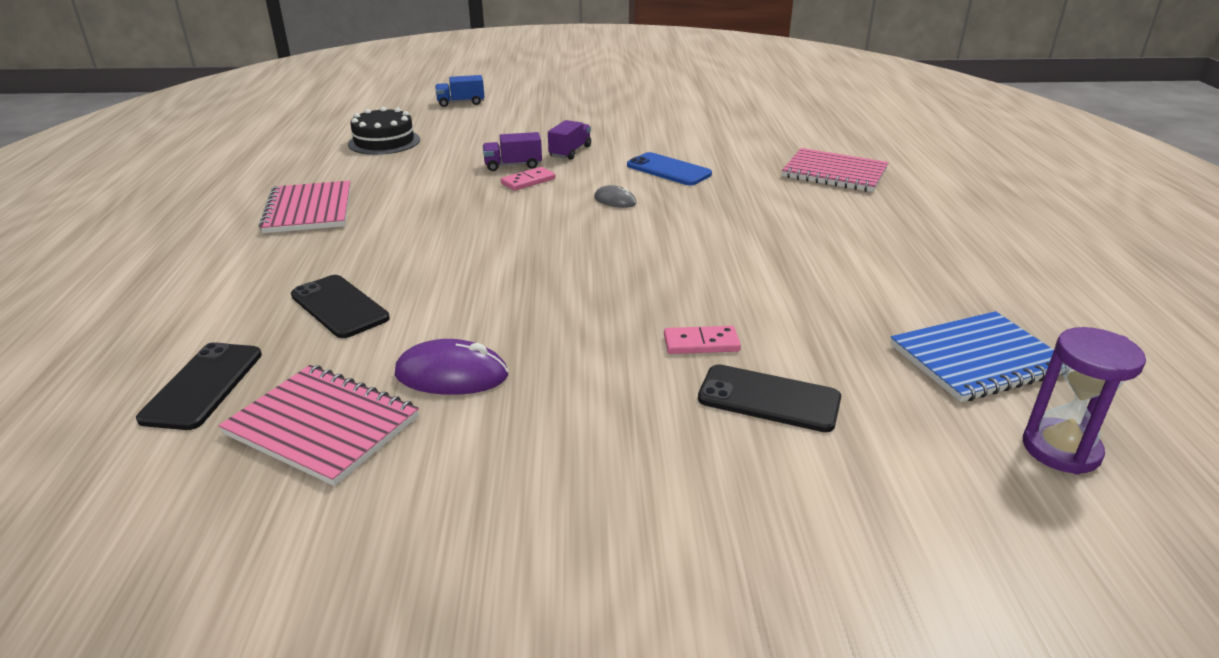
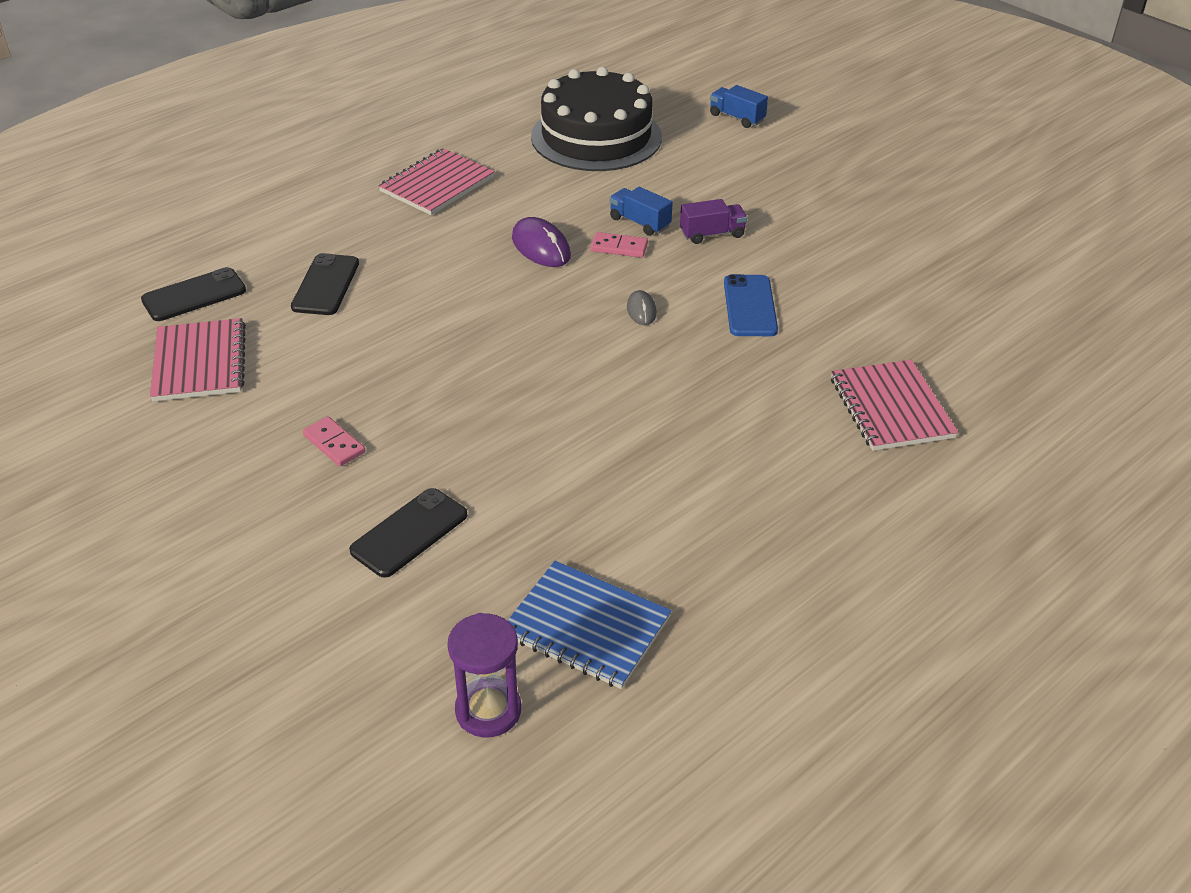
camera: 50 degrees right, 10 degrees up
black cake [348,107,420,155] -> black cake [531,67,662,171], size x1.74
purple mouse [395,339,508,395] -> purple mouse moved to [512,217,571,267]
purple truck [483,132,542,171] -> blue truck [609,187,673,236]
pink domino [664,326,741,354] -> pink domino moved to [303,416,365,466]
black phone [698,364,841,432] -> black phone turned 60 degrees clockwise [349,488,467,578]

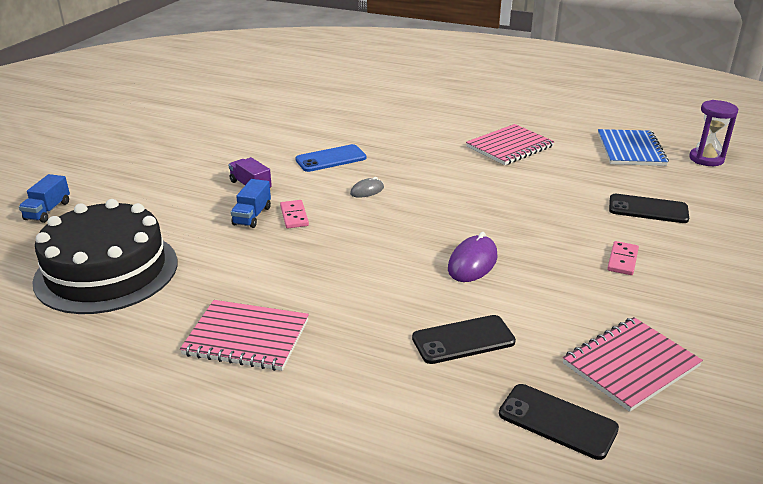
camera: 115 degrees left, 10 degrees down
purple mouse [512,217,571,267] -> purple mouse moved to [448,232,498,282]
pink notebook [831,360,958,451] -> pink notebook moved to [466,124,555,165]

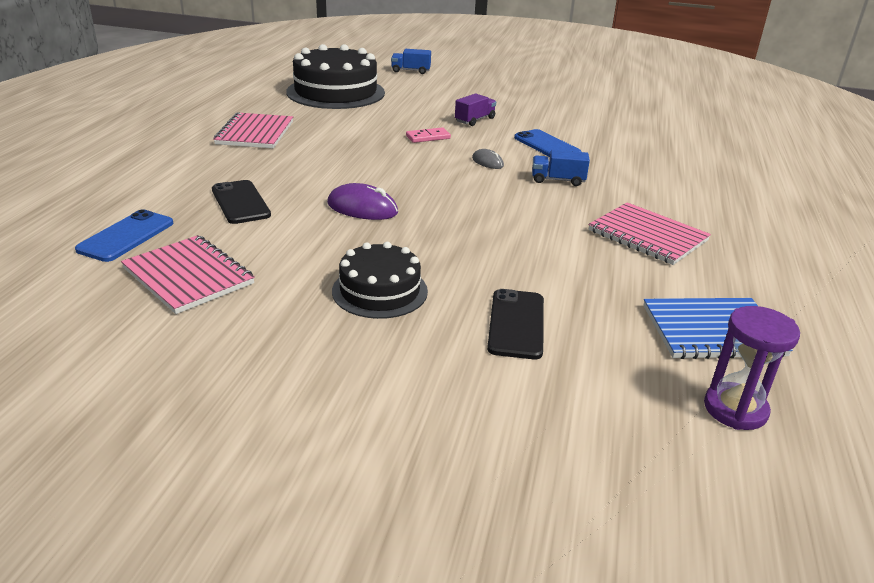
camera: 80 degrees right, 0 degrees up
blue truck [231,179,271,228] -> blue truck moved to [532,150,590,186]
black phone [499,384,619,460] -> blue phone [75,209,173,262]
pink domino [607,241,639,275] -> black cake [332,242,428,319]

